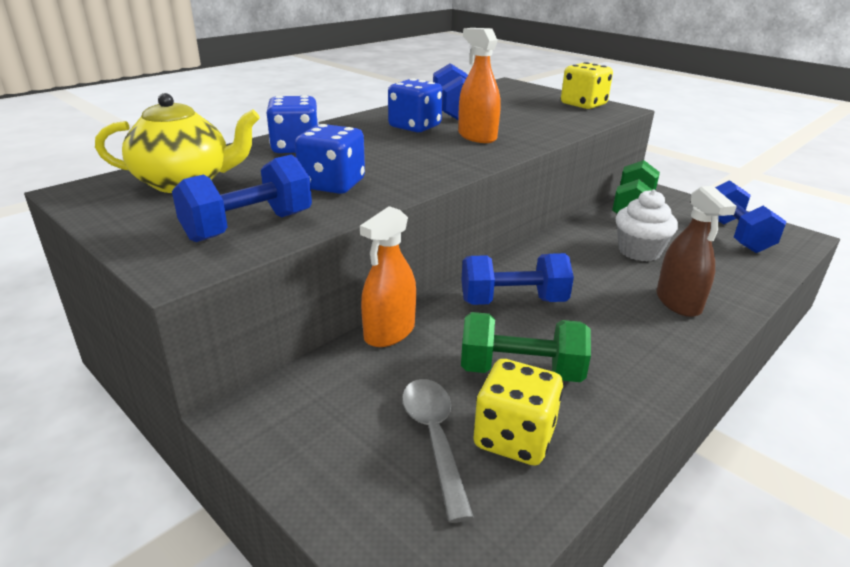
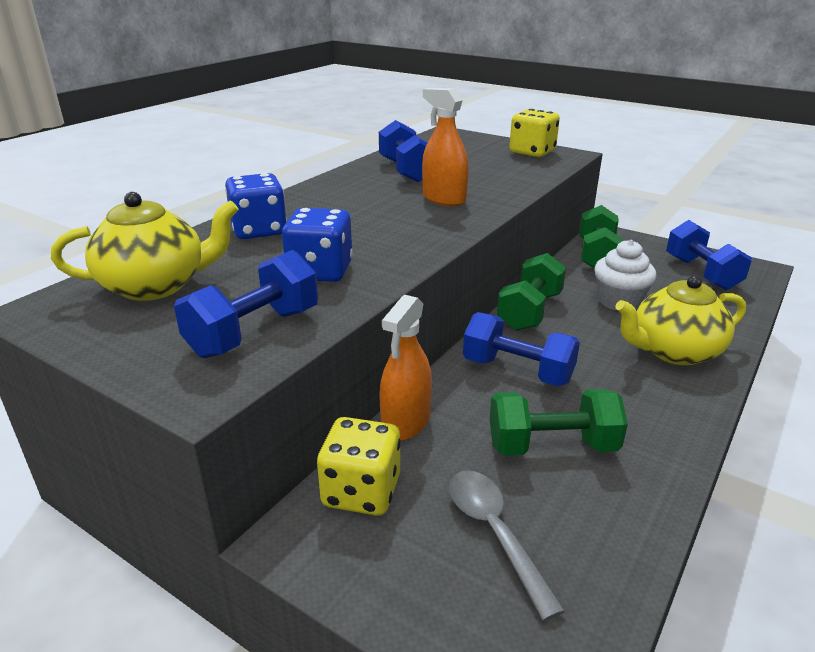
camera: 10 degrees left, 0 degrees up
blue dice [388,79,443,133] -> none
blue dumbbell [461,253,574,305] -> blue dumbbell turned 45 degrees clockwise [463,312,580,386]
yellow dice [473,359,563,466] -> yellow dice moved to [317,417,401,516]
brown spray bottle [657,186,737,317] -> yellow teapot [615,275,746,365]
none -> green dumbbell [497,253,566,331]

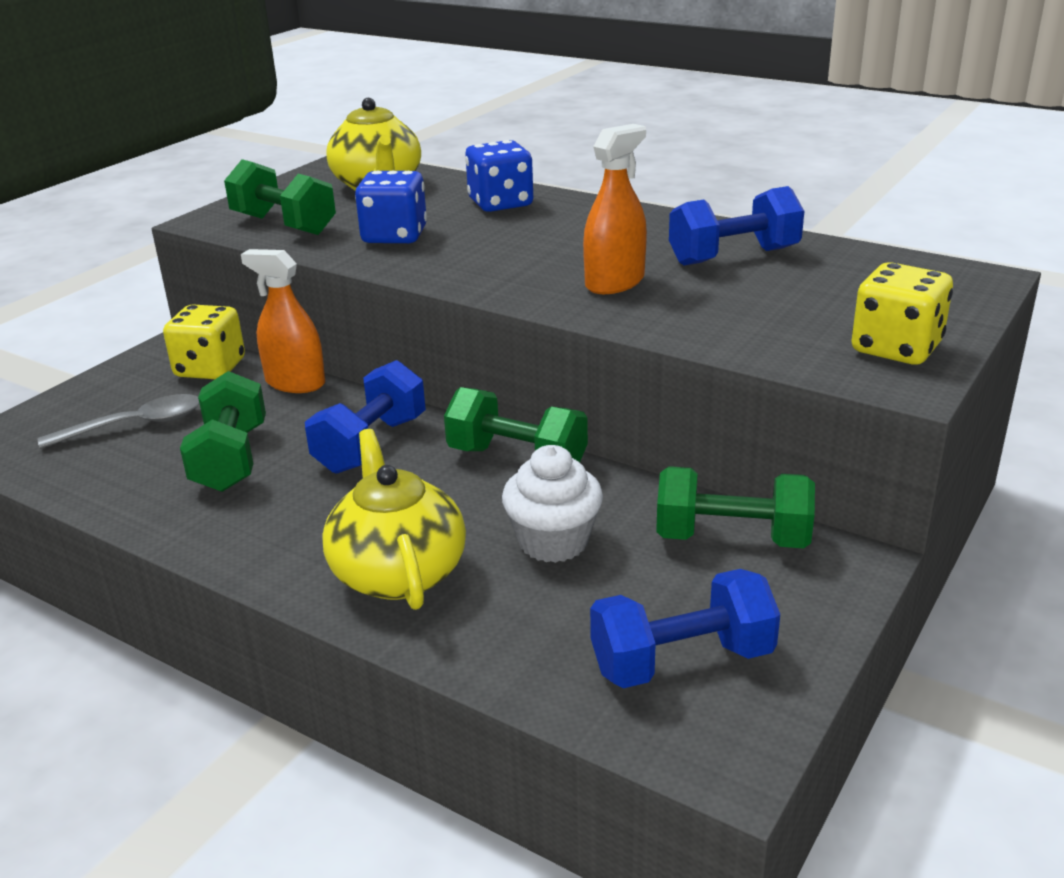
camera: 90 degrees right, 0 degrees up
blue dumbbell [174,250,318,358] -> green dumbbell [224,159,336,235]

